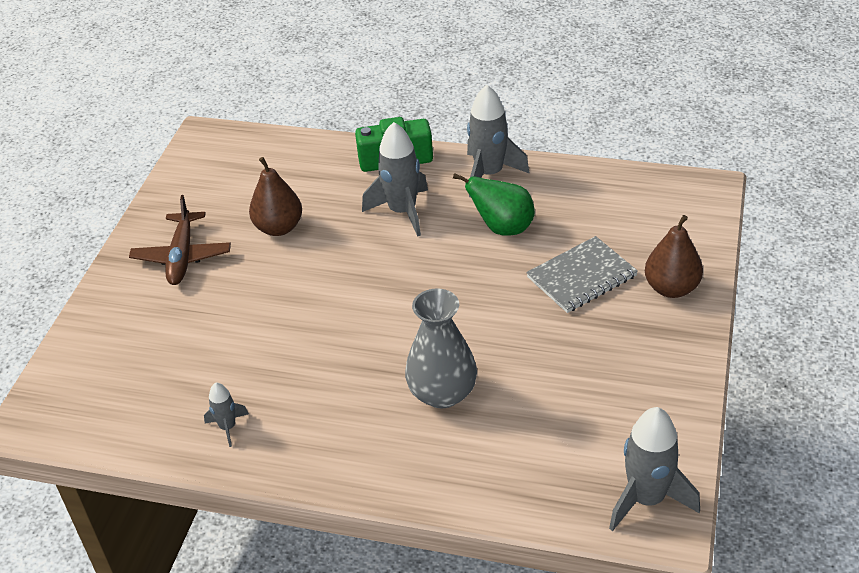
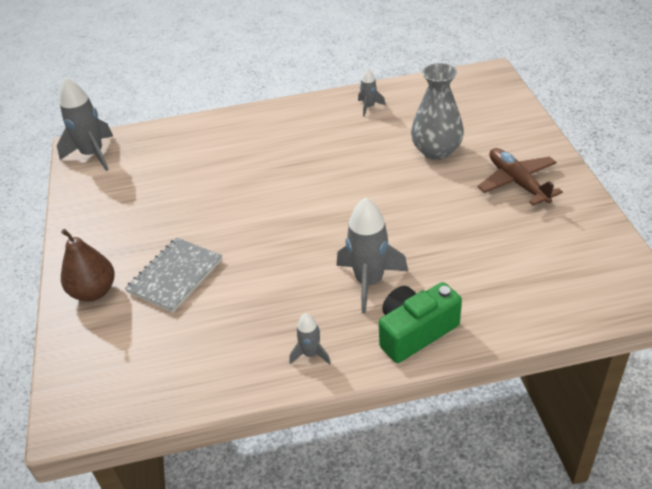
camera: 155 degrees right, 0 degrees up
brown pear [249,157,302,236] -> none
grey vase [405,288,477,409] -> grey vase moved to [411,63,464,160]
green pear [453,173,535,236] -> none
grey rocket [467,85,530,198] -> grey rocket [289,313,331,365], size x0.52

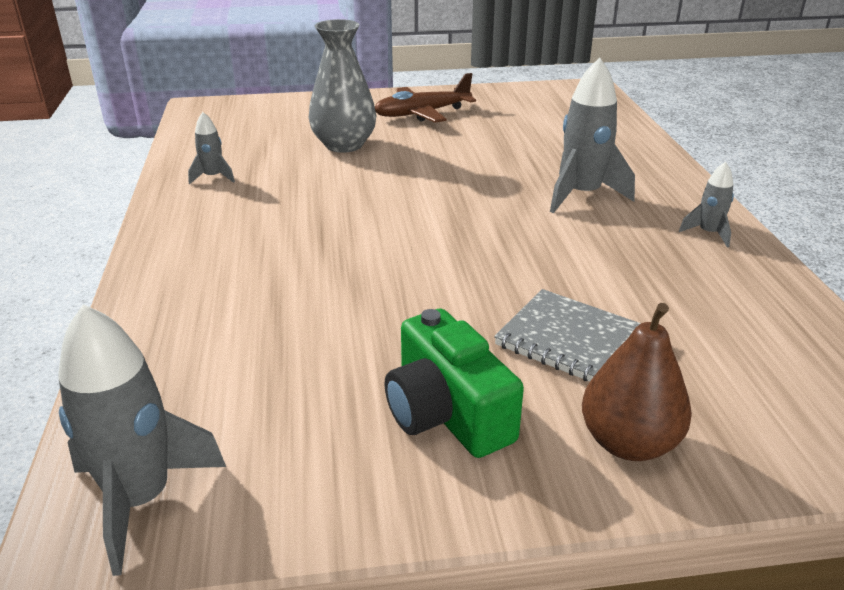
camera: 90 degrees left, 10 degrees down
green camera [379,282,462,363] -> green camera moved to [384,309,524,458]

